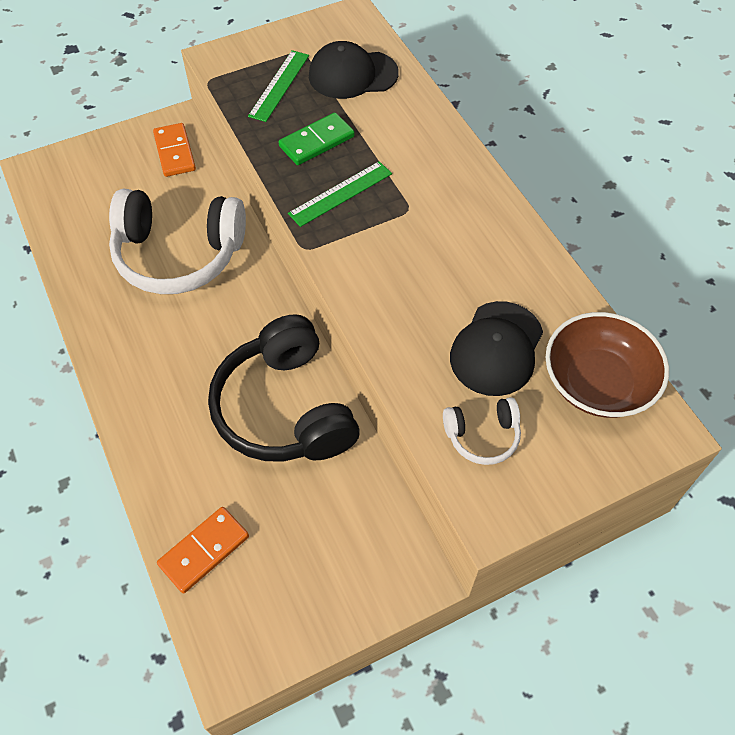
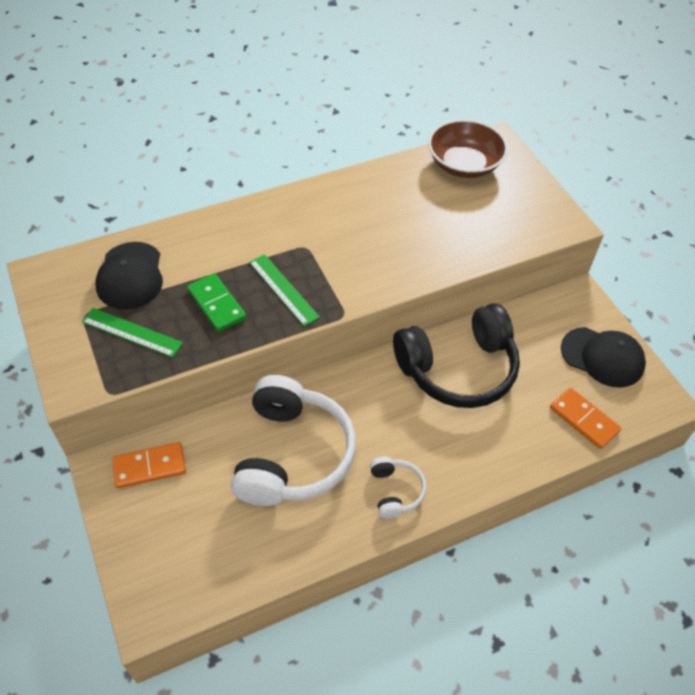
camera: 90 degrees left, 5 degrees down
white headphones [443,397,521,465] -> white headphones moved to [370,457,426,518]
black cap [450,301,543,396] -> black cap moved to [561,327,646,388]

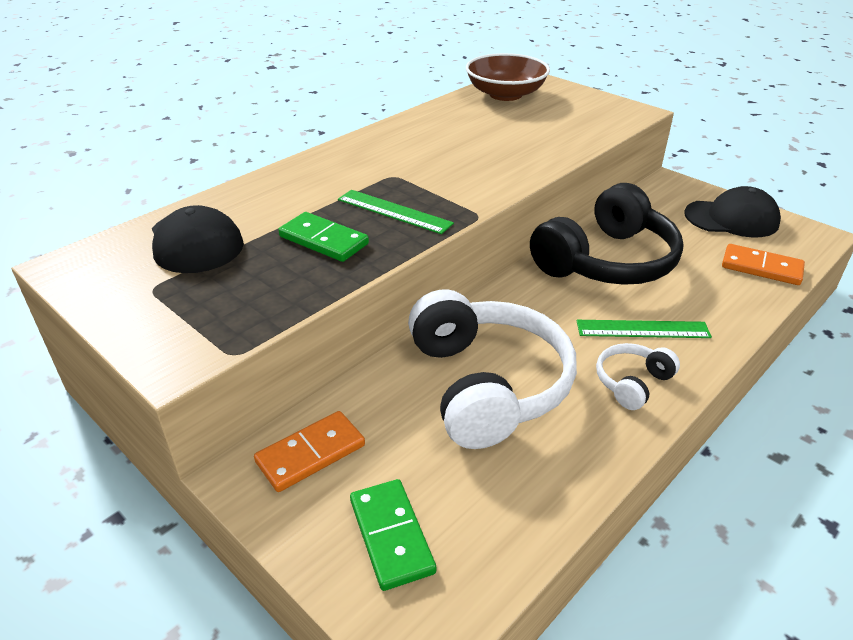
camera: 20 degrees left, 15 degrees down
green ruler [82,308,183,357] -> green ruler moved to [577,320,712,338]
white headphones [370,457,426,518] -> white headphones turned 105 degrees counterclockwise [596,343,680,410]
none -> green domino [350,479,436,591]

